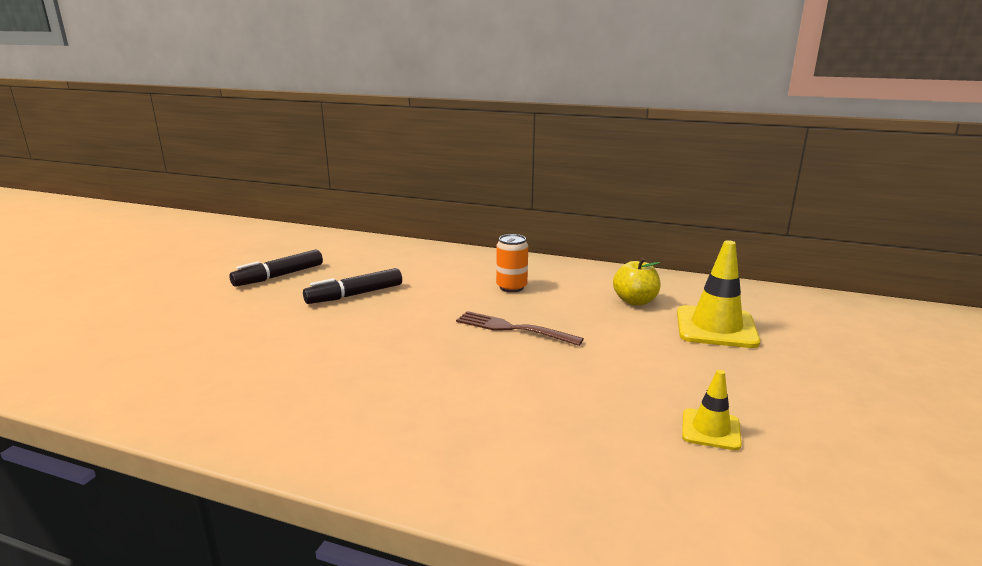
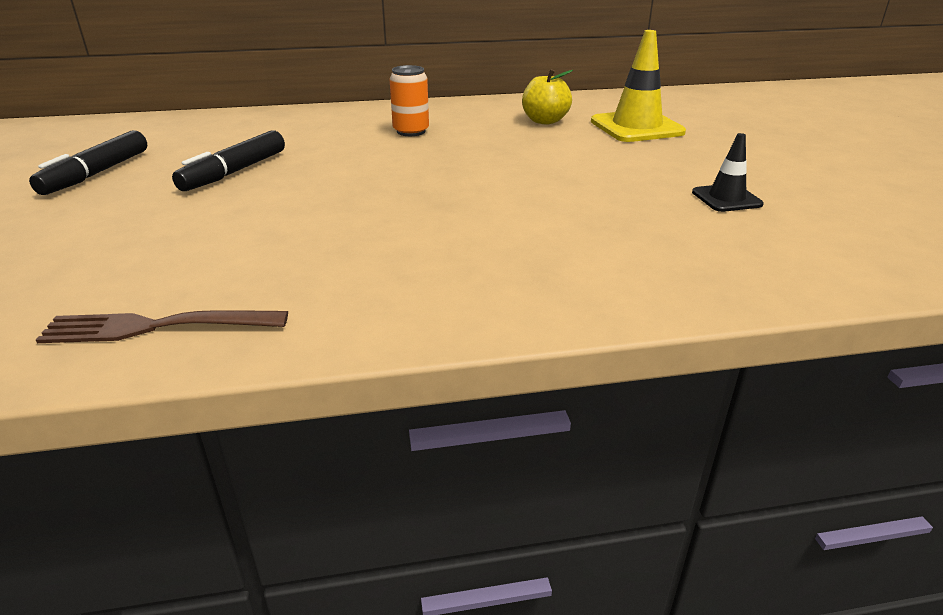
camera: 30 degrees left, 10 degrees up
brown fork [456,311,584,346] -> brown fork moved to [36,310,288,343]
yellow traffic cone [682,370,742,450] -> black traffic cone [692,133,764,212]

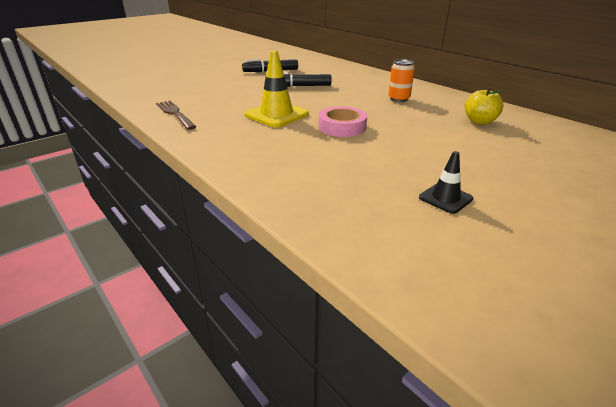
camera: 60 degrees right, 0 degrees up
yellow traffic cone [591,30,686,142] -> yellow traffic cone moved to [245,51,309,127]
none -> pink tape [319,106,367,137]

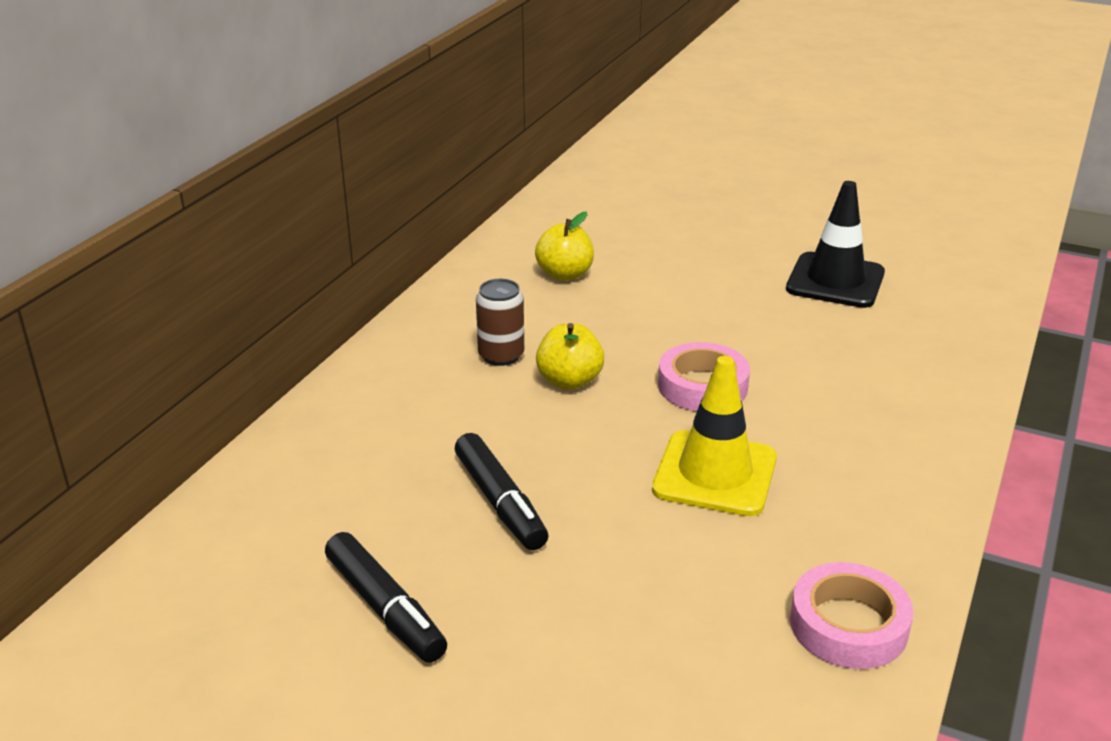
camera: 115 degrees left, 0 degrees up
brown fork [156,100,196,130] -> pink tape [790,562,913,669]
orange can [389,59,415,102] -> brown can [476,279,524,366]
black traffic cone [419,151,473,214] -> black traffic cone [786,181,885,308], size x1.78
none -> yellow apple [536,323,604,390]

